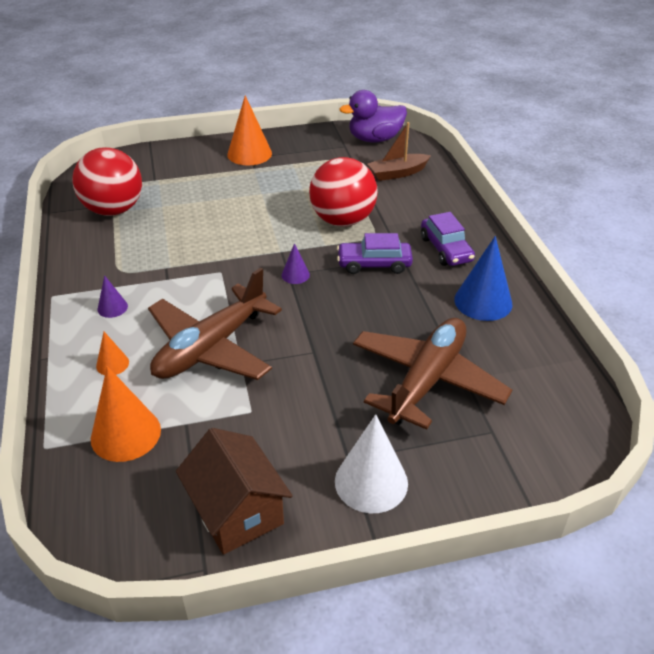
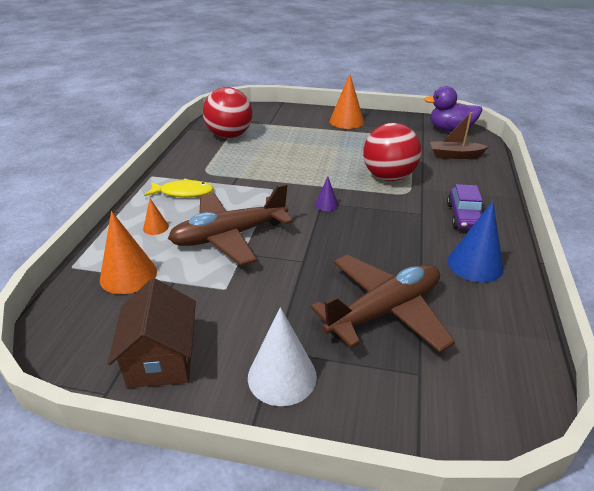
camera: 25 degrees right, 5 degrees down
purple cone [97,275,128,318] -> yellow fish [144,179,214,197]
purple car [337,233,413,274] -> none

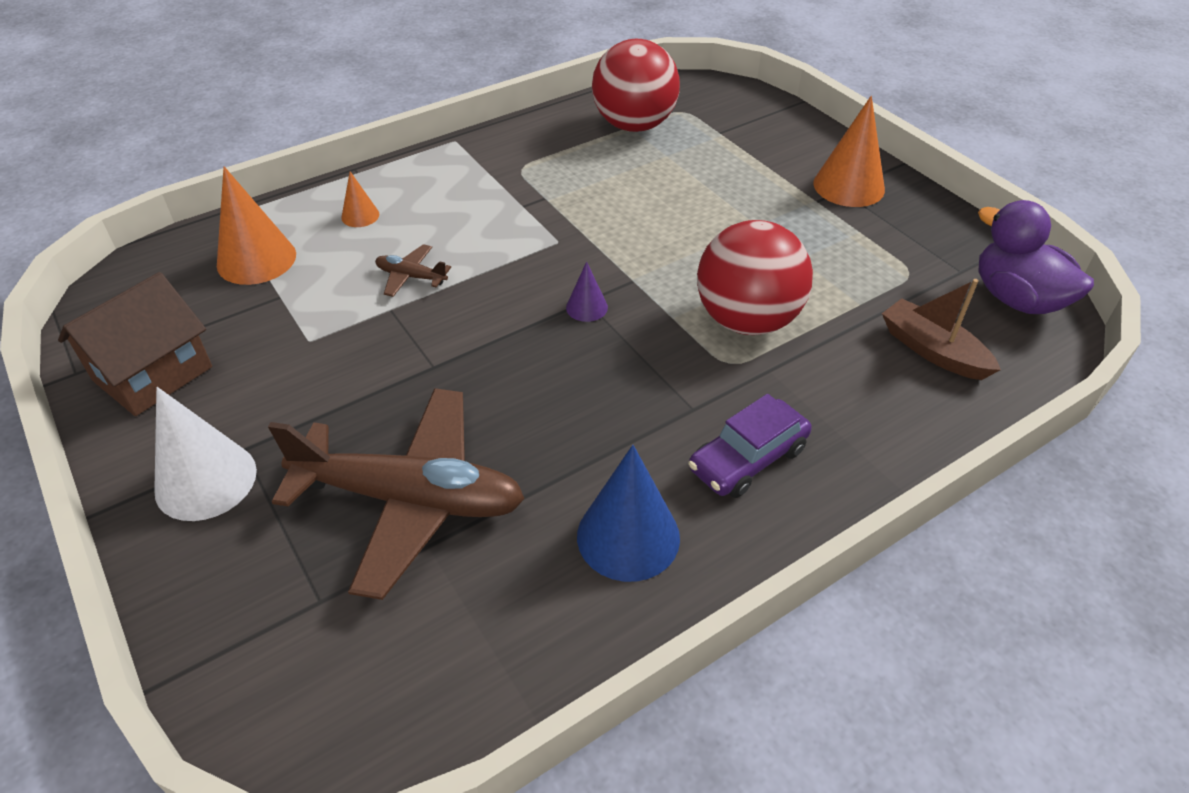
camera: 45 degrees right, 10 degrees up
yellow fish [144,179,214,197] -> none
brown plane [168,184,293,266] -> brown plane [375,244,451,297], size x0.41

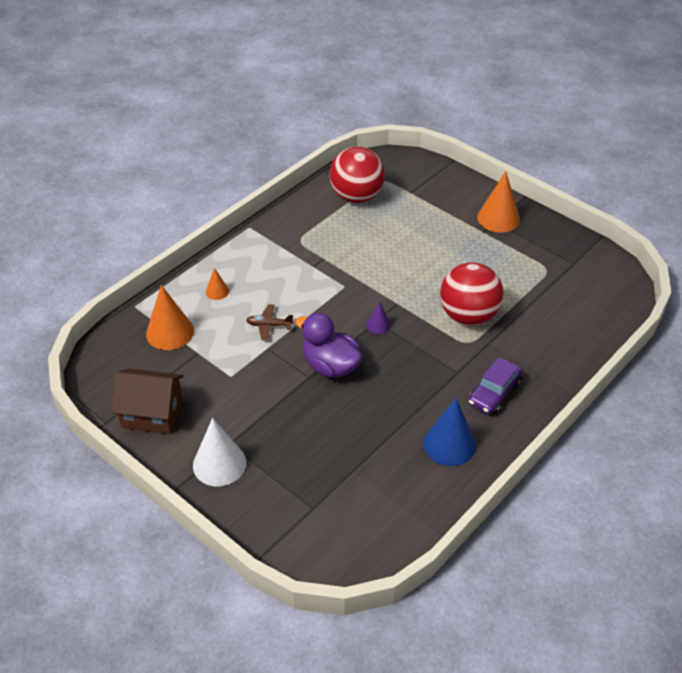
camera: 15 degrees left, 0 degrees up
brown house [58,272,212,416] -> brown house turned 75 degrees clockwise [111,368,184,434]
brown plane [268,388,525,600] -> none
brown boat [882,279,1001,380] -> none
purple duck [978,200,1094,314] -> purple duck moved to [295,313,362,378]

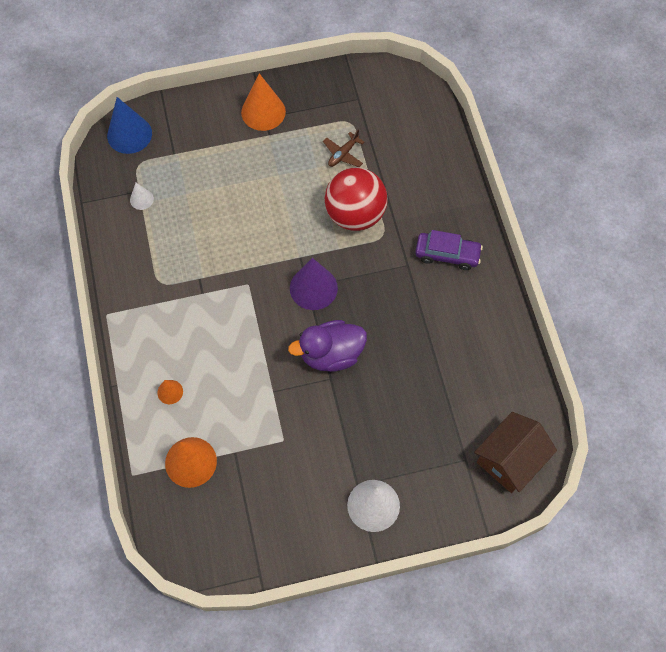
camera: 55 degrees left, 20 degrees up
brown house [111,368,184,434] -> brown house moved to [474,412,557,493]
brown plane [246,304,294,341] -> brown plane moved to [323,130,364,167]
red ball [330,147,385,203] -> white cone [130,183,154,210]
purple cone [366,301,391,334] -> purple cone [290,258,338,310], size x1.95
blue cone [423,398,476,466] -> blue cone moved to [107,97,152,154]
purple car [468,358,523,414] -> purple car turned 60 degrees counterclockwise [415,230,483,270]

